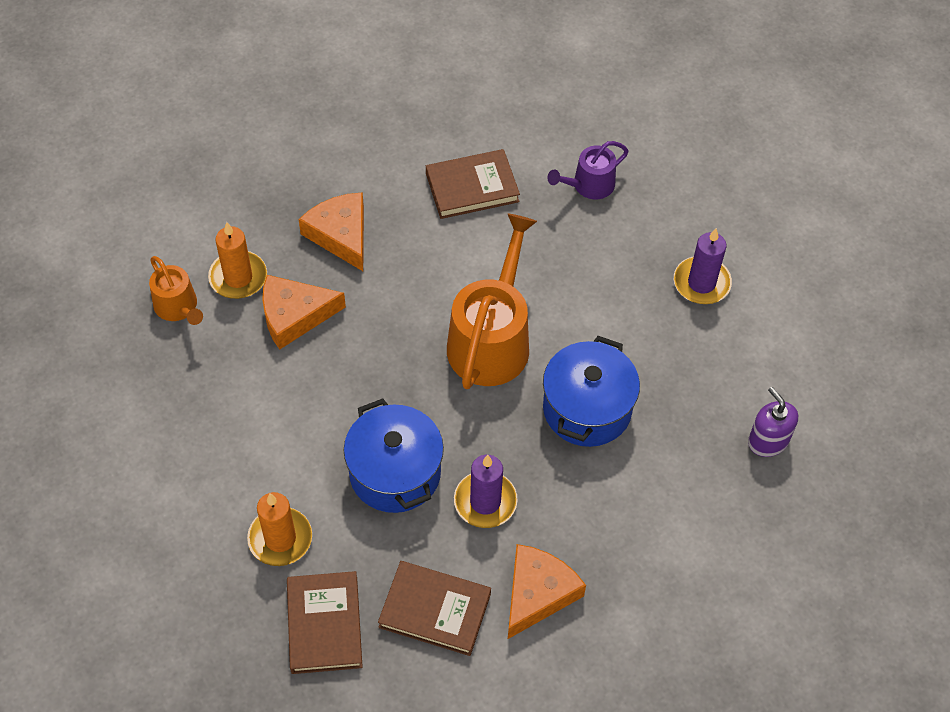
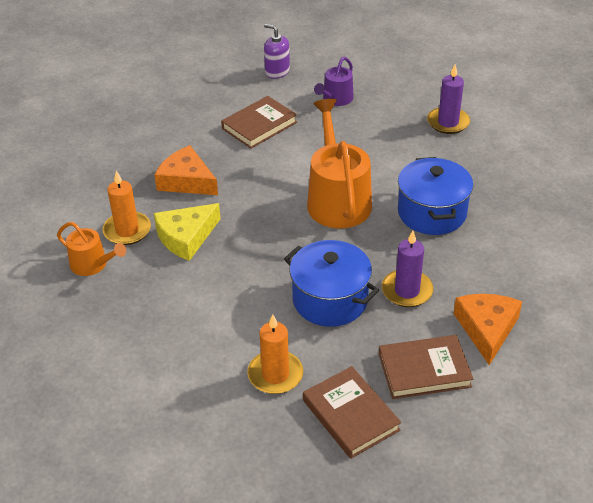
camera: 25 degrees left, 15 degrees down
orange cheese [262,275,346,350] -> yellow cheese [154,203,221,261]
purple soap dispenser [748,387,798,457] -> purple soap dispenser moved to [264,24,290,79]

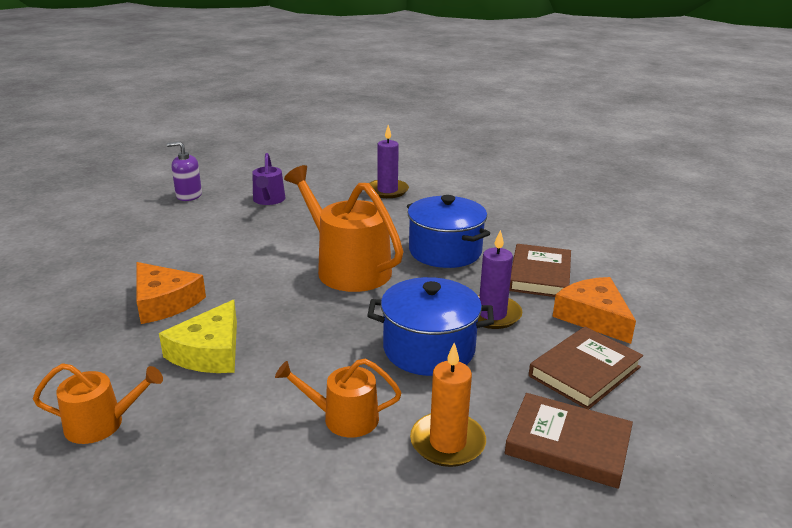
camera: 35 degrees left, 15 degrees down
orange candle [102,171,151,245] -> none
orange cheese [154,145,218,195] -> orange cheese turned 135 degrees counterclockwise [136,262,206,324]
brown book [221,96,297,149] -> brown book moved to [509,244,571,297]
none -> orange watering can [275,359,402,438]

